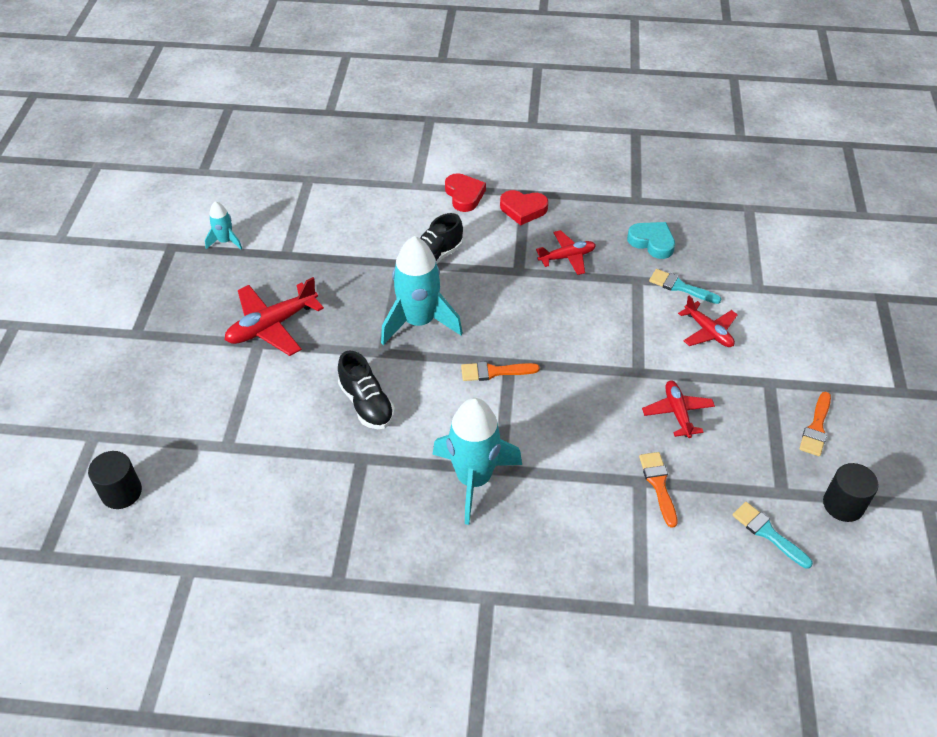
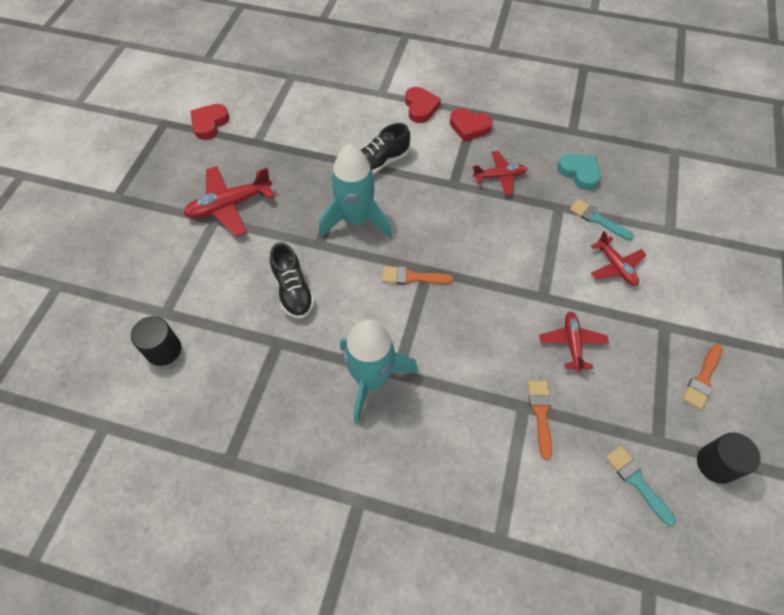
camera: 10 degrees right, 10 degrees up
black cylinder [88,451,142,509] -> black cylinder moved to [131,316,181,366]
turquoise rocket [205,201,242,250] -> red heart [191,104,229,140]

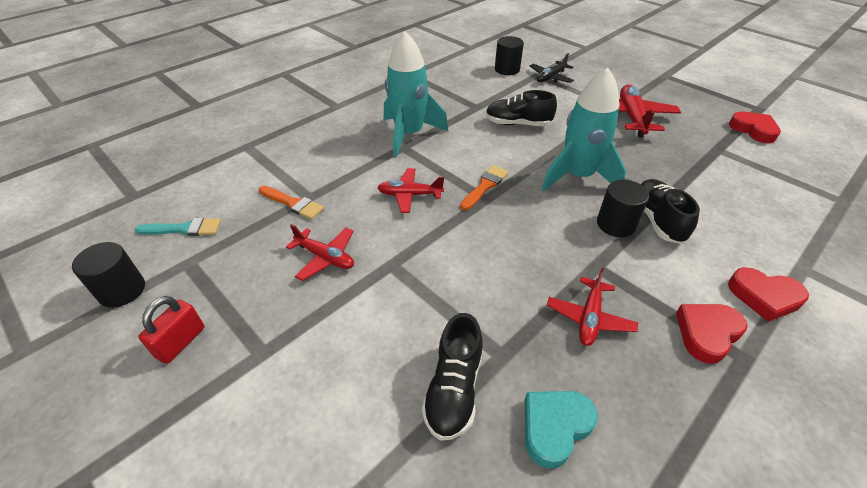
camera: 120 degrees right, 15 degrees down
turquoise heart [557,153,601,190] -> turquoise heart turned 150 degrees clockwise [525,391,598,469]
turquoise brush [570,199,634,240] -> black shoe [422,313,483,441]
red plane [591,231,647,286] -> red plane moved to [377,168,444,213]
orange brush [683,344,722,410] -> red padlock [138,296,205,364]
none -> black plane [530,53,574,83]
none -> black cylinder [597,180,649,237]

